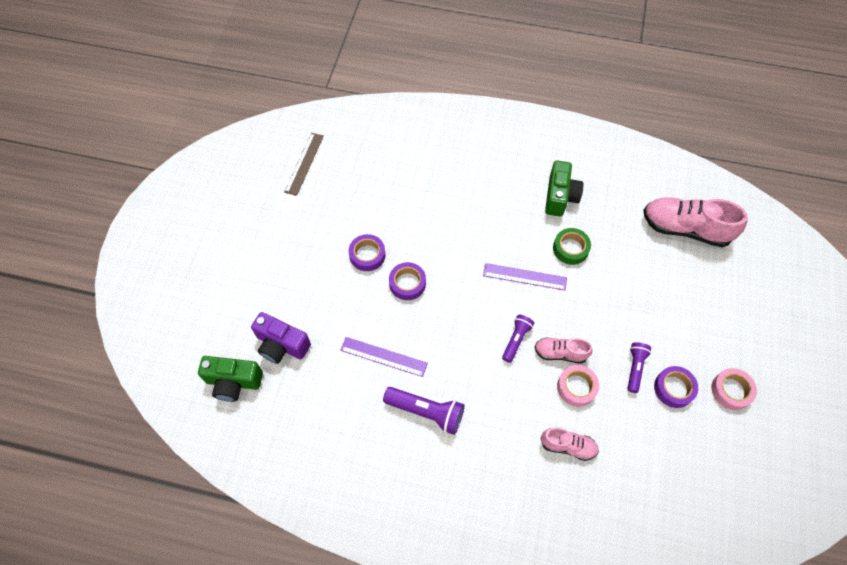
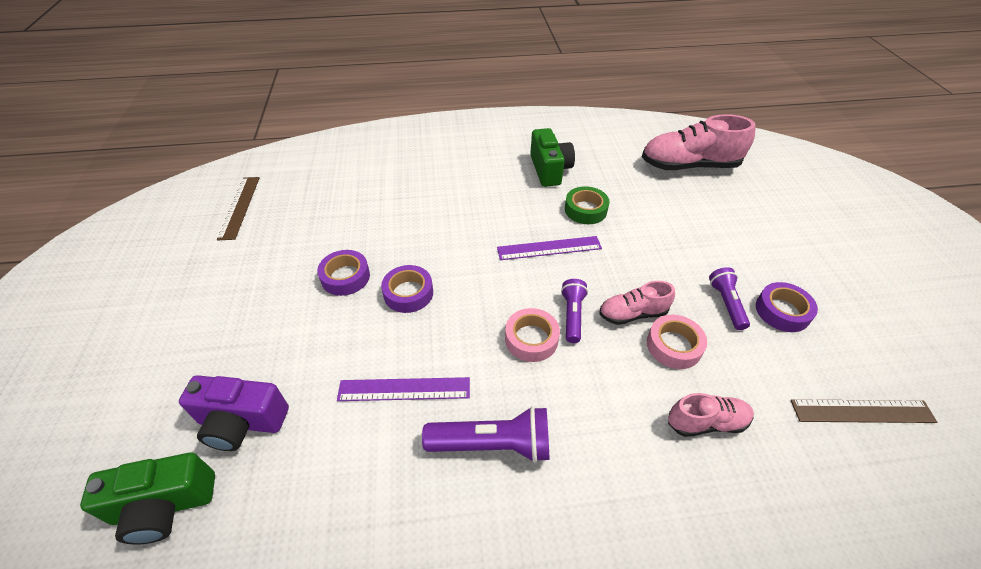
camera: 20 degrees left, 15 degrees down
pink tape [711,368,757,410] -> pink tape moved to [505,308,560,362]
none -> brown ruler [791,399,937,423]

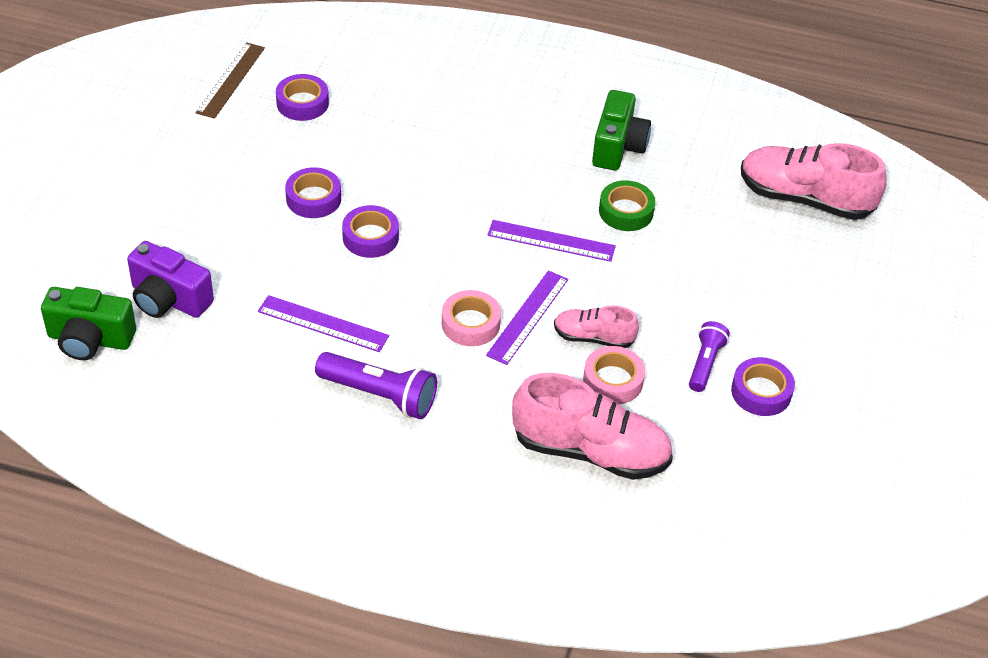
camera: 20 degrees right, 0 degrees up
purple flashlight [561,279,588,343] -> purple ruler [486,270,568,365]
pink shoe [668,393,754,437] -> pink shoe [512,373,673,480], size x1.84
brown ruler [791,399,937,423] -> none
none -> purple tape [276,74,329,121]

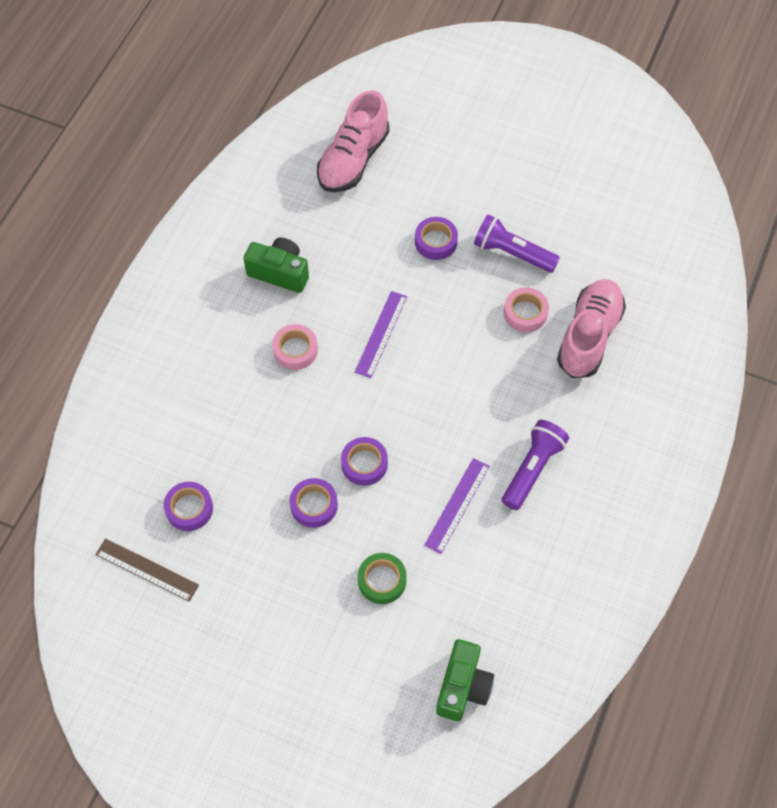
camera: 80 degrees left, 15 degrees up
purple camera [127,241,214,318] -> none
pink tape [442,290,501,346] -> pink tape moved to [272,324,318,370]
purple ruler [486,270,568,365] -> none
pink shoe [554,305,639,348] -> none
green tape [599,180,655,231] -> green tape moved to [358,553,407,604]
purple flashlight [689,321,730,392] -> purple flashlight [474,214,560,273], size x1.58
purple tape [731,357,795,416] -> purple tape moved to [415,217,458,260]

